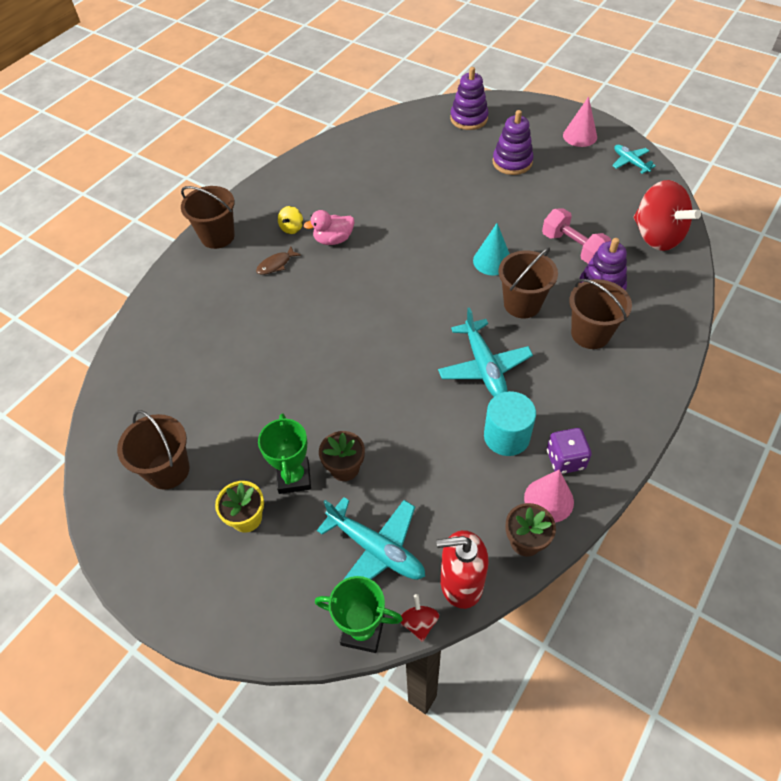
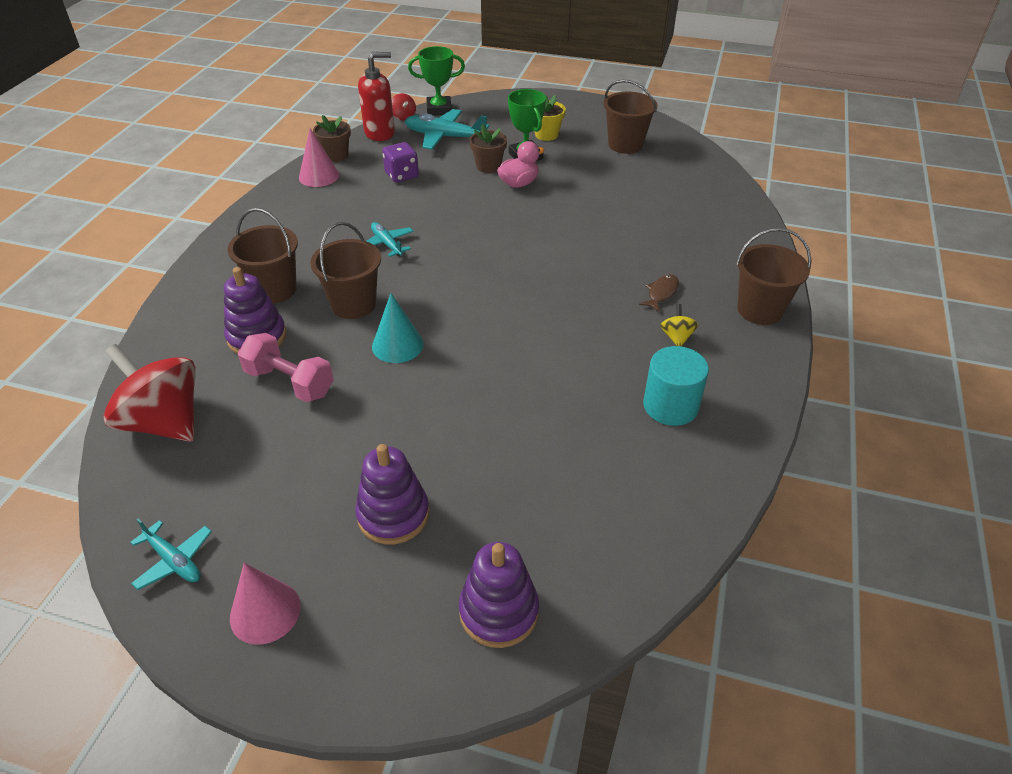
camera: 160 degrees right, 10 degrees down
pink duck [304,210,354,245] -> pink duck moved to [497,141,544,188]
turquoise plane [438,307,533,397] -> turquoise plane [367,222,413,257], size x0.59
turquoise cylinder [484,391,536,456] -> turquoise cylinder moved to [643,346,709,426]
purple dice [547,428,592,474] -> purple dice moved to [382,142,419,182]

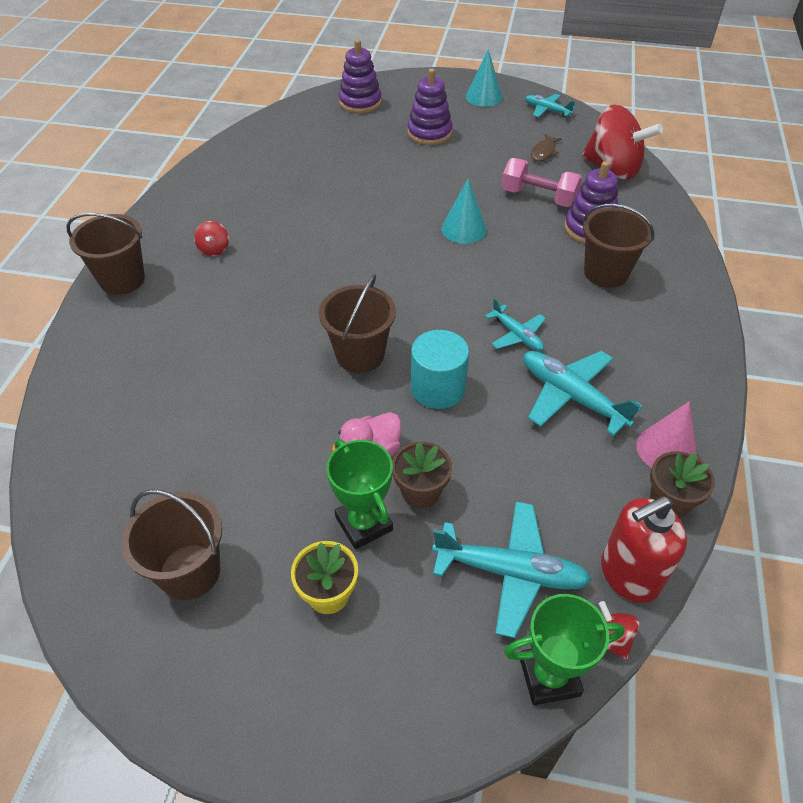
camera: 175 degrees right, 5 degrees up
pink cone [230,563,301,645] -> turquoise cone [466,49,502,107]
brown bucket [310,222,381,319] -> brown bucket moved to [319,274,396,373]
purple dice [382,142,419,182] -> none
brown fish [639,274,679,312] -> brown fish moved to [531,134,562,161]
turquoise cylinder [643,346,709,426] -> turquoise cylinder moved to [411,330,469,409]
yellow spinning top [660,304,698,347] -> red spinning top [194,221,229,256]
none -> turquoise plane [523,351,643,436]

